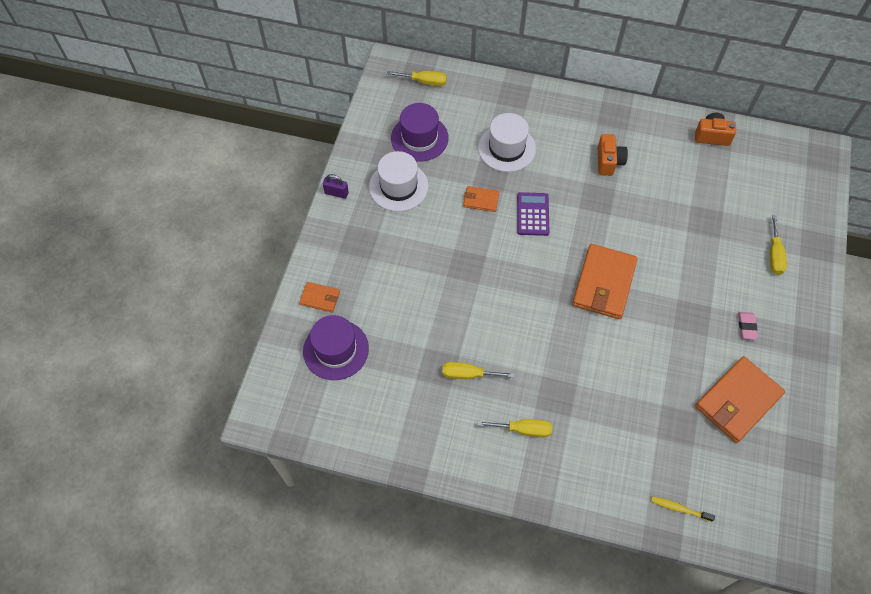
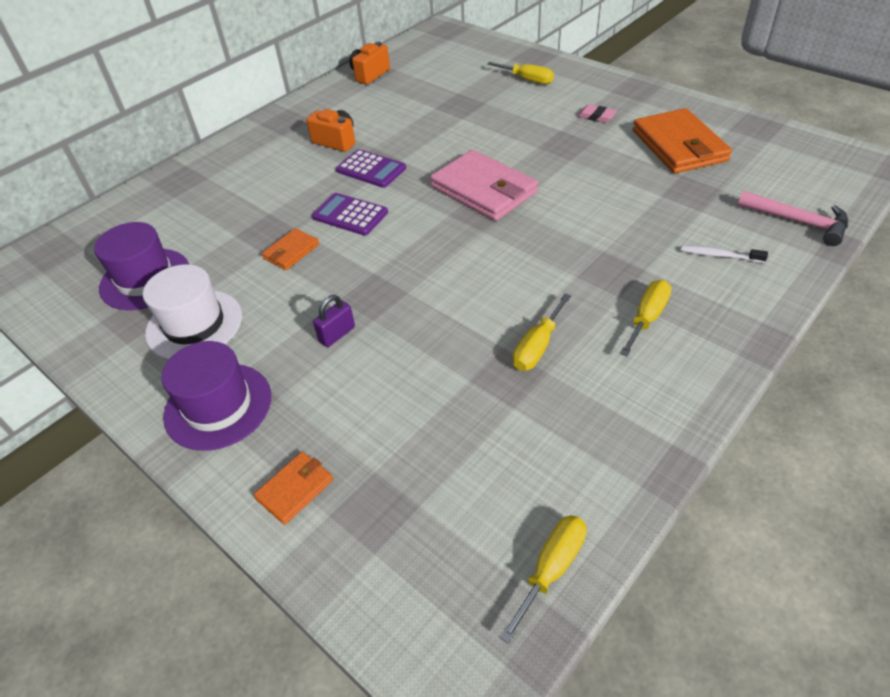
camera: 60 degrees left, 15 degrees down
purple hat [303,315,369,380] -> purple hat moved to [161,341,271,451]
purple padlock [323,174,349,199] -> purple padlock moved to [313,295,355,347]
yellow screwdriver [387,71,447,86] -> yellow screwdriver moved to [499,515,587,644]
white hat [478,113,536,172] -> none
orange wallet [572,244,638,319] -> pink wallet [430,150,538,221]
yellow toothbrush [651,496,715,522] -> pink hammer [738,191,848,246]
none -> purple calculator [336,149,406,188]
none -> white toothbrush [681,245,768,263]

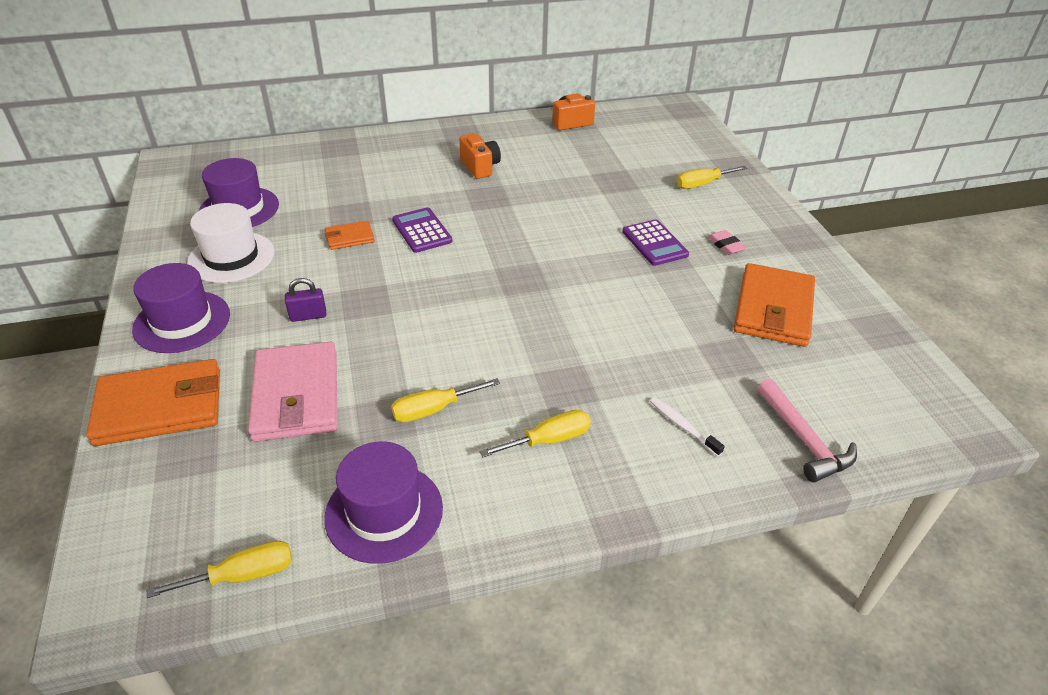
camera: 30 degrees right, 5 degrees down
orange wallet [253,452,333,525] -> orange wallet [86,359,220,446], size x2.02
purple calculator [336,149,406,188] -> purple calculator moved to [622,219,689,266]
pink wallet [430,150,538,221] -> pink wallet moved to [248,342,338,442]
yellow screwdriver [487,62,554,84] -> yellow screwdriver turned 90 degrees clockwise [677,166,747,189]
none -> purple hat [324,442,443,564]

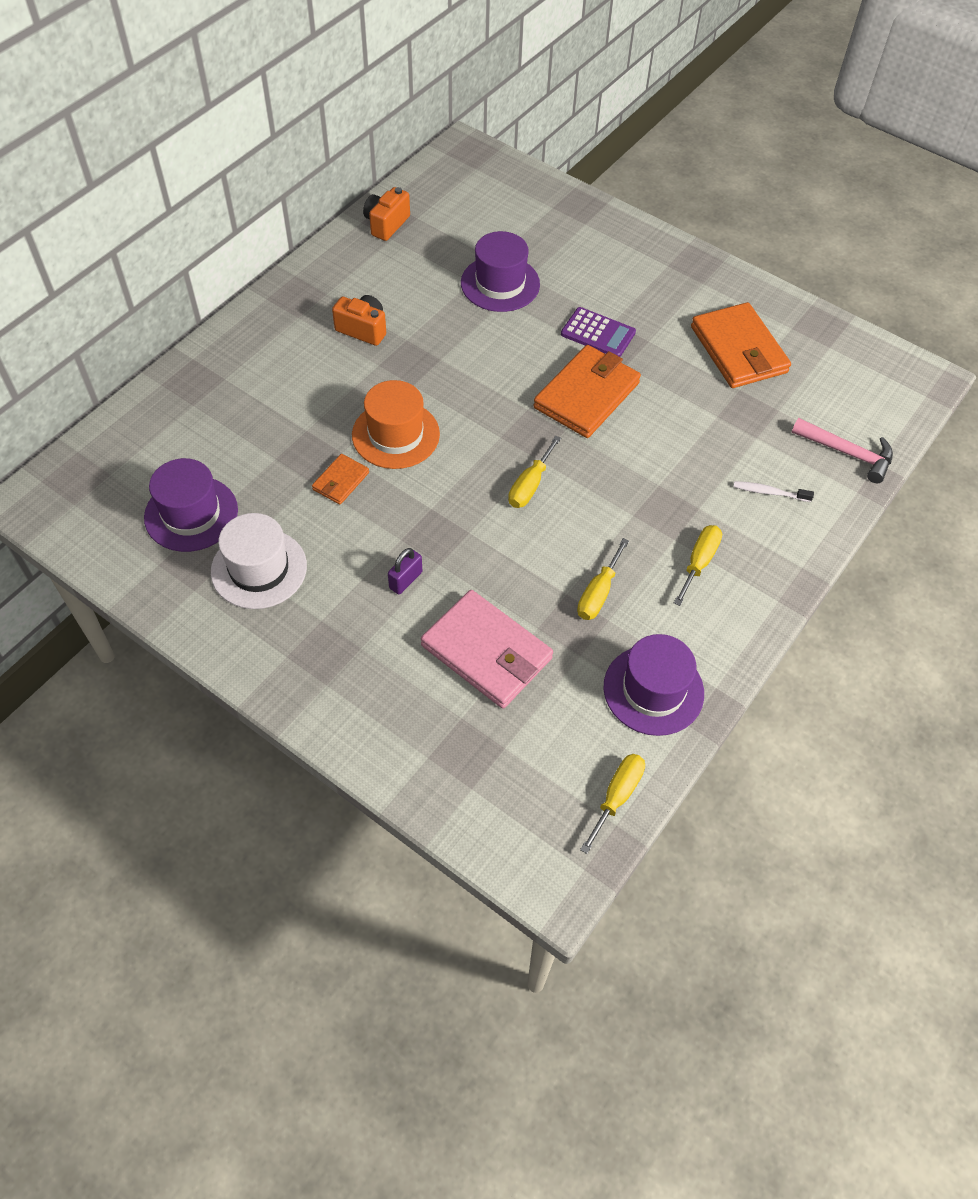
camera: 40 degrees left, 15 degrees up
orange wallet [86,359,220,446] -> orange wallet moved to [533,345,641,438]
purple hat [132,263,230,353] -> purple hat moved to [461,231,540,312]
purple calculator [392,207,452,253] -> orange hat [352,380,440,469]
yellow screwdriver [677,166,747,189] -> yellow screwdriver moved to [508,436,561,508]
pink eraser [708,230,747,255] -> none

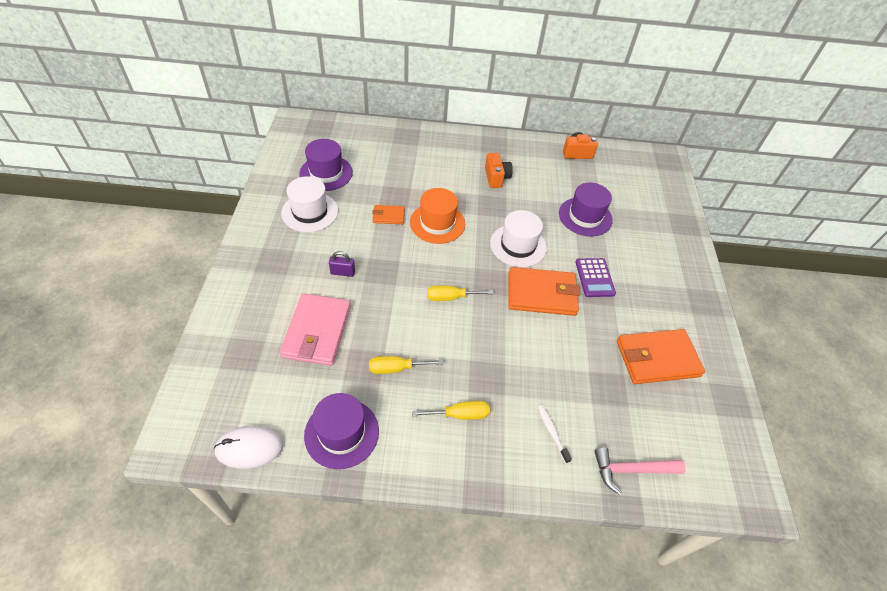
camera: 55 degrees right, 5 degrees down
yellow screwdriver [580,754,645,854] -> white mouse [214,426,284,469]
orange wallet [691,302,791,388] -> orange wallet turned 45 degrees clockwise [617,329,705,384]
pink hammer [791,418,893,483] -> pink hammer turned 90 degrees clockwise [594,448,686,495]
none -> white hat [490,210,547,267]

